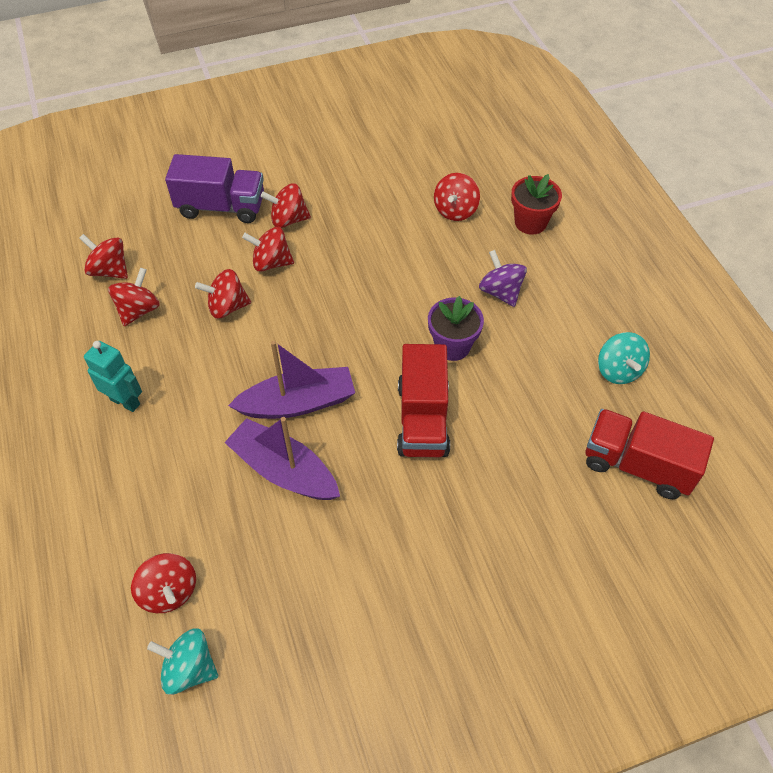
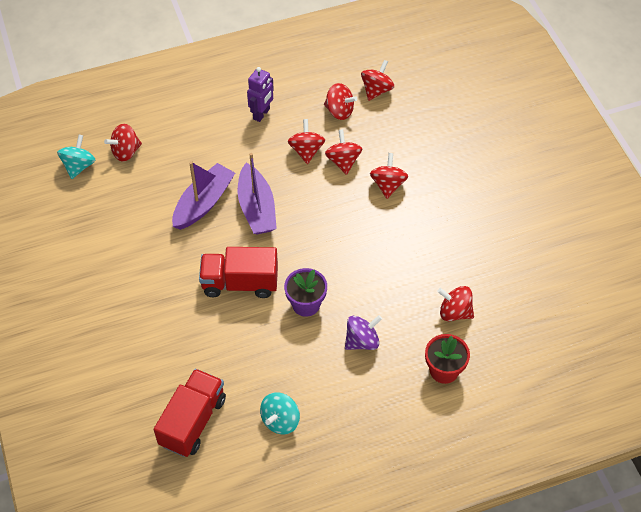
camera: 90 degrees right, 0 degrees up
turquoise robot [84,341,142,412] -> purple robot [247,67,274,122]
purple truck [165,154,264,223] -> none
red spinning top [261,183,311,228] -> red spinning top moved to [288,119,325,164]
turquoise spinning top [598,332,650,384] -> turquoise spinning top turned 45 degrees counterclockwise [260,393,300,434]

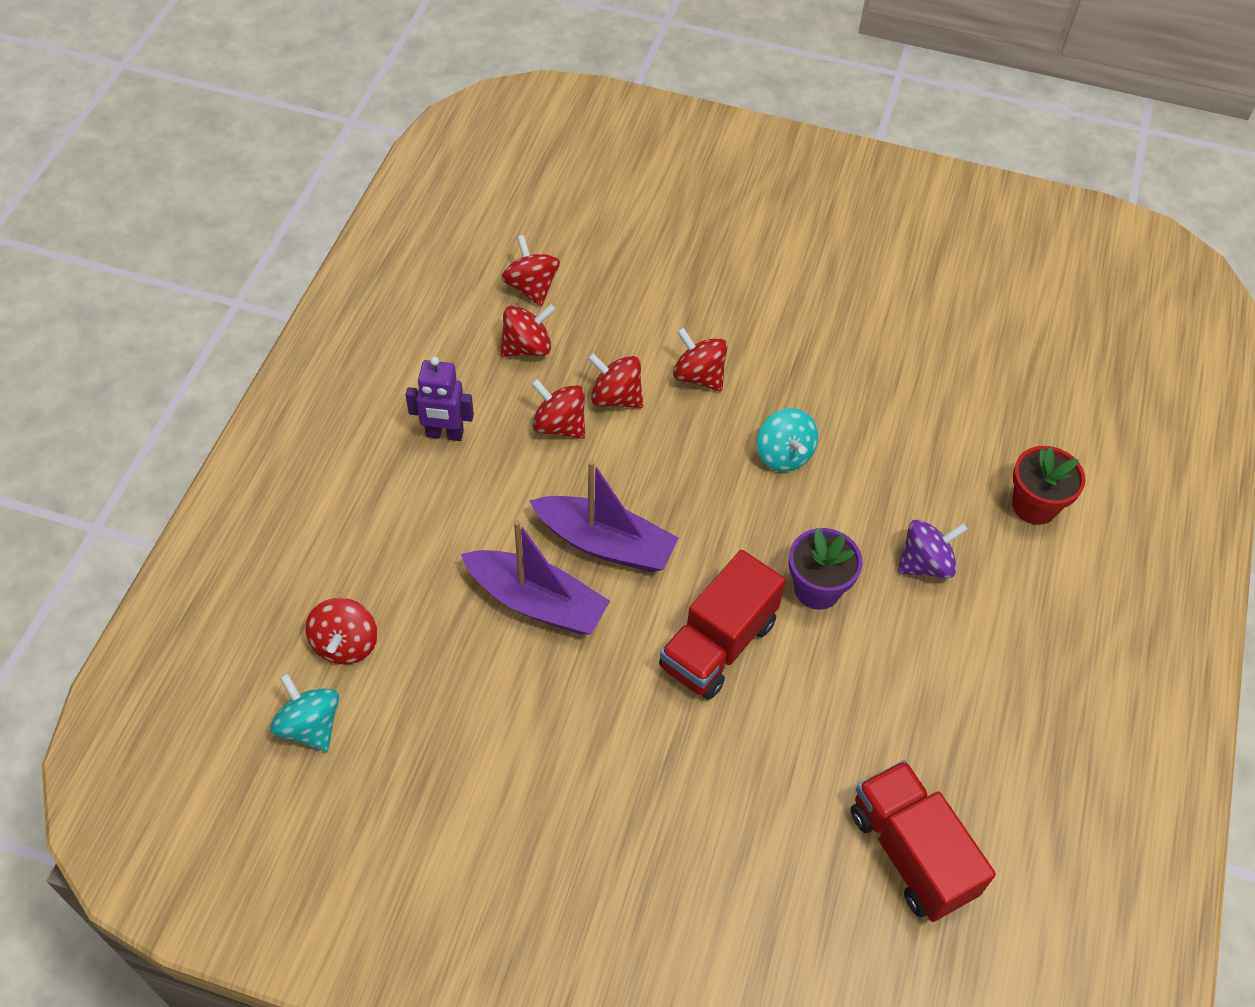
camera: 55 degrees left, 0 degrees up
purple boat [172,161,235,230] -> purple boat turned 135 degrees clockwise [461,520,610,635]
purple robot [247,67,274,122] -> purple robot turned 120 degrees clockwise [405,357,474,441]
turquoise spinning top [260,393,300,434] -> turquoise spinning top moved to [757,408,818,472]
purple spinning top [345,315,382,350] -> purple spinning top turned 60 degrees clockwise [898,520,968,579]
red spinning top [437,286,474,321] -> none

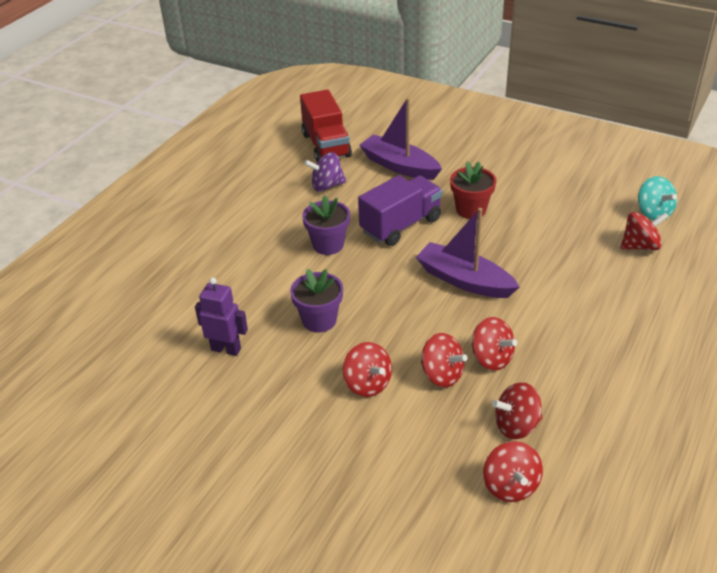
camera: 165 degrees left, 15 degrees down
red spinning top [305,598,378,664] -> red spinning top turned 60 degrees clockwise [620,212,669,250]
purple robot [405,357,474,441] -> purple robot moved to [195,278,248,356]
purple boat [461,520,610,635] -> purple boat moved to [359,98,442,180]
red truck [659,550,786,700] -> purple truck [358,175,443,246]
turquoise spinning top [757,408,818,472] -> purple flower pot [290,269,343,333]
purple spinning top [898,520,968,579] -> purple spinning top moved to [304,152,346,191]
red flower pot [1012,446,1086,525] -> red flower pot moved to [450,161,496,219]

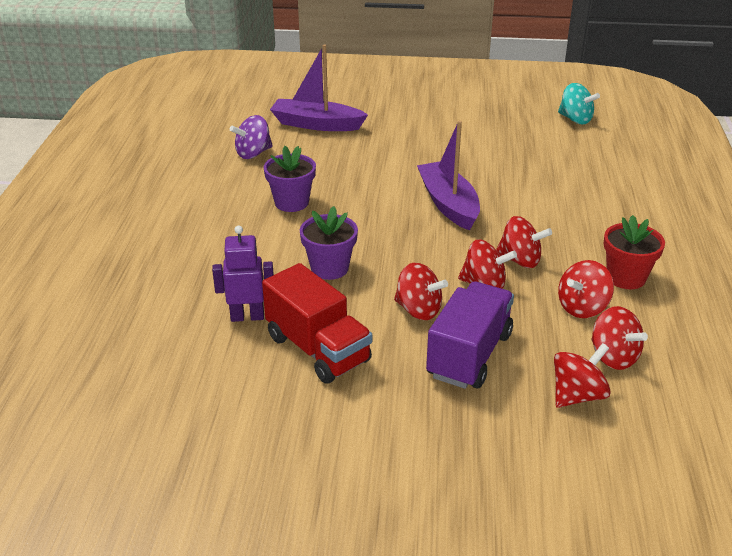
camera: 25 degrees left, 5 degrees down
red truck [300,90,352,162] -> red truck moved to [262,263,372,384]
purple truck [358,175,443,246] -> purple truck moved to [426,281,514,389]
purple boat [416,208,519,298] -> purple boat turned 60 degrees clockwise [417,121,480,231]
red flower pot [450,161,496,219] -> red flower pot moved to [604,215,665,289]
red spinning top [620,212,669,250] -> red spinning top moved to [554,343,611,408]

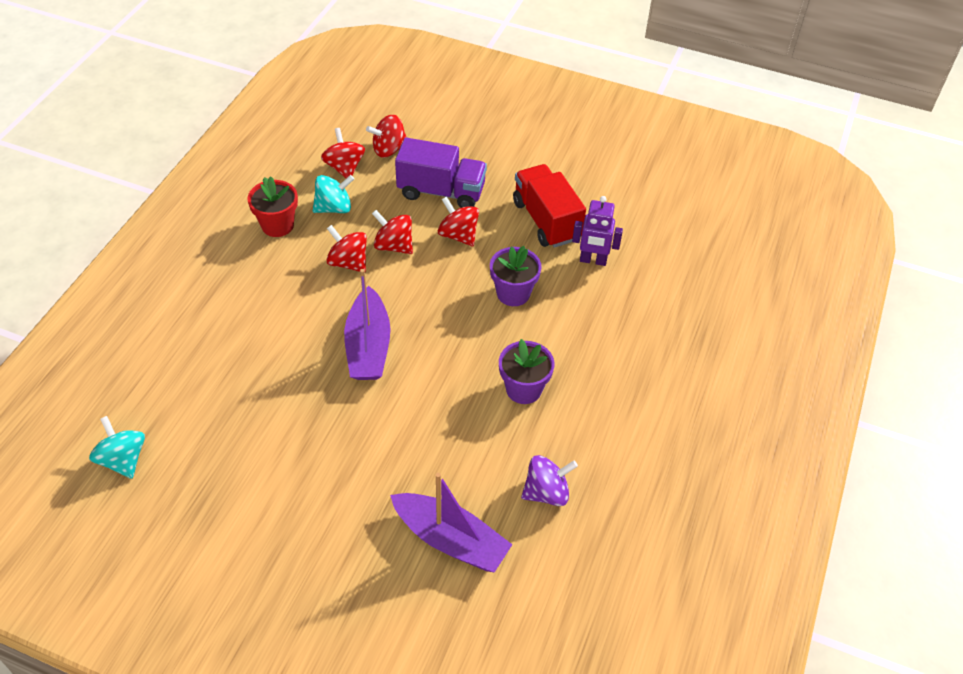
camera: 165 degrees left, 15 degrees up
purple truck [426,281,514,389] -> purple truck turned 120 degrees counterclockwise [395,137,487,208]
red spinning top [558,260,614,318] -> turquoise spinning top [313,175,354,213]

